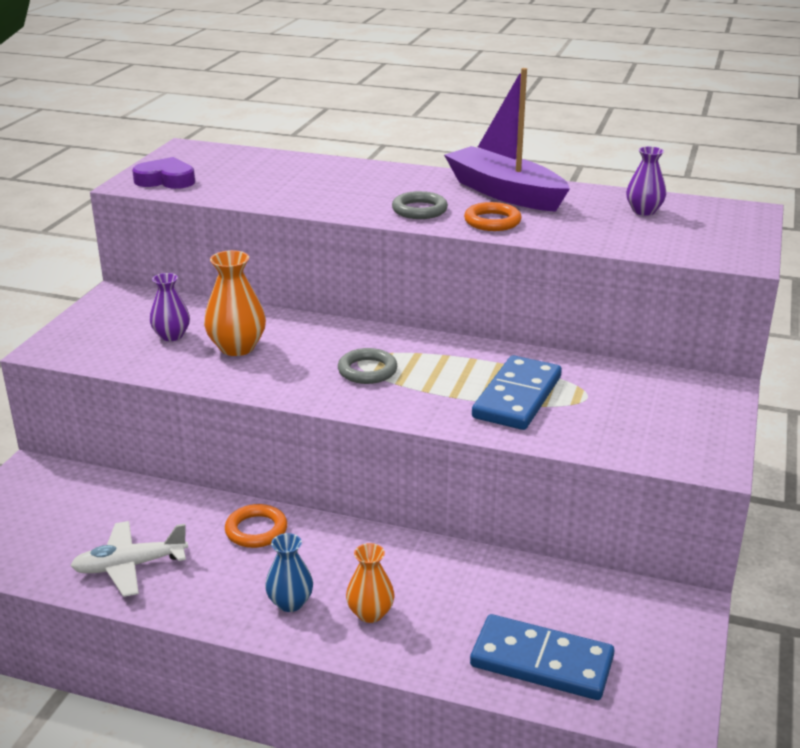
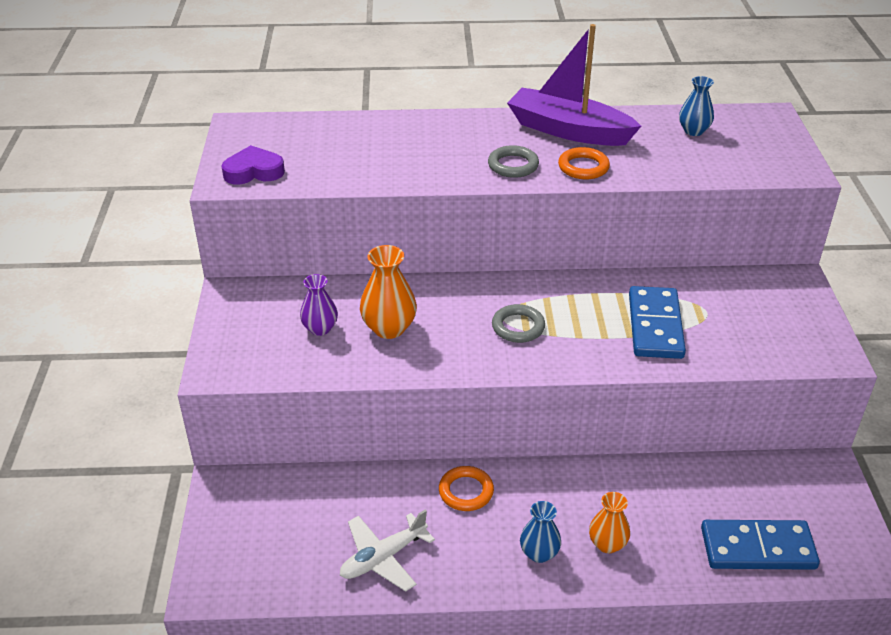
camera: 20 degrees left, 10 degrees up
purple vase [626,146,666,215] -> blue vase [679,76,714,136]

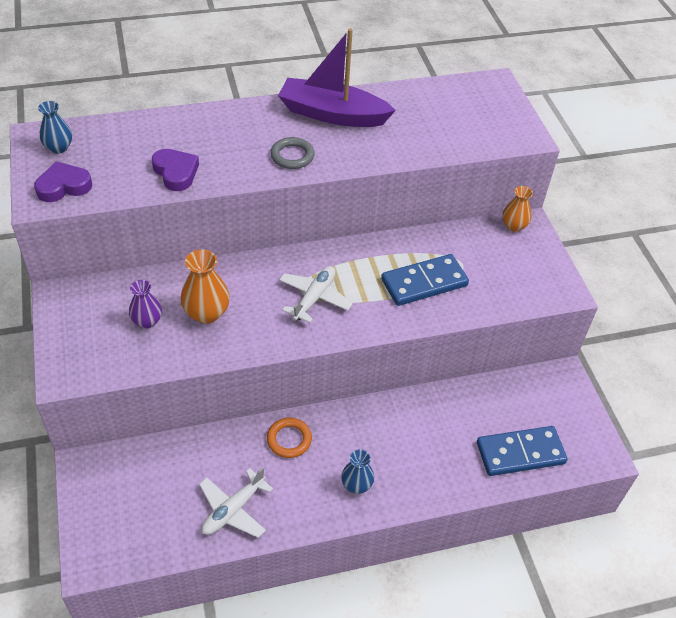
camera: 15 degrees left, 10 degrees up
grey ring [492,304,545,343] -> white plane [279,266,353,323]
orange ring [558,147,610,179] -> none
orange vase [589,492,630,553] -> orange vase moved to [502,186,533,232]
blue domino [629,286,686,359] -> blue domino turned 75 degrees clockwise [381,254,469,306]
blue vase [679,76,714,136] -> blue vase moved to [38,101,72,154]
none -> purple heart [152,149,199,191]

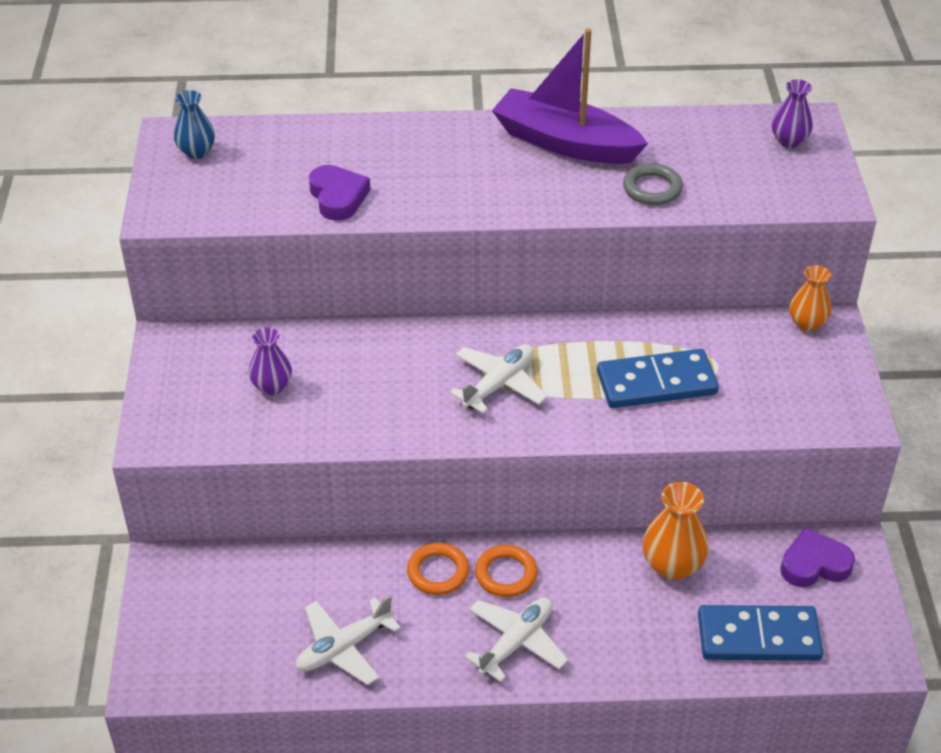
camera: 15 degrees right, 5 degrees down
purple heart [34,161,92,202] -> purple heart moved to [780,528,855,587]
orange vase [180,249,230,324] -> orange vase moved to [642,482,709,580]
grey ring [270,137,315,169] -> grey ring moved to [623,163,683,205]
blue vase [341,449,374,494] -> white plane [465,597,568,682]
none -> orange ring [475,545,538,597]
none -> purple vase [772,79,813,148]

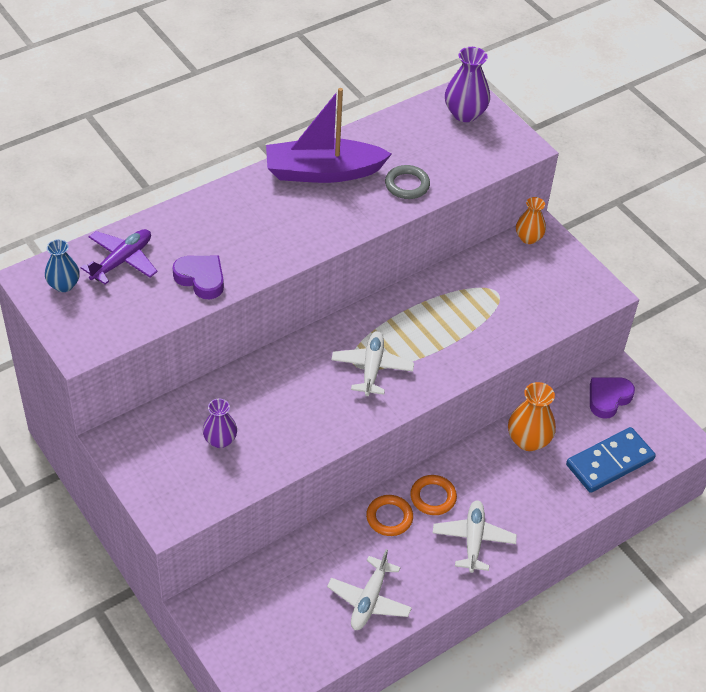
camera: 35 degrees left, 5 degrees up
blue domino [597,349,719,408] -> none
purple vase [772,79,813,148] -> purple vase [445,47,490,122], size x1.50
none -> purple plane [80,229,157,285]

